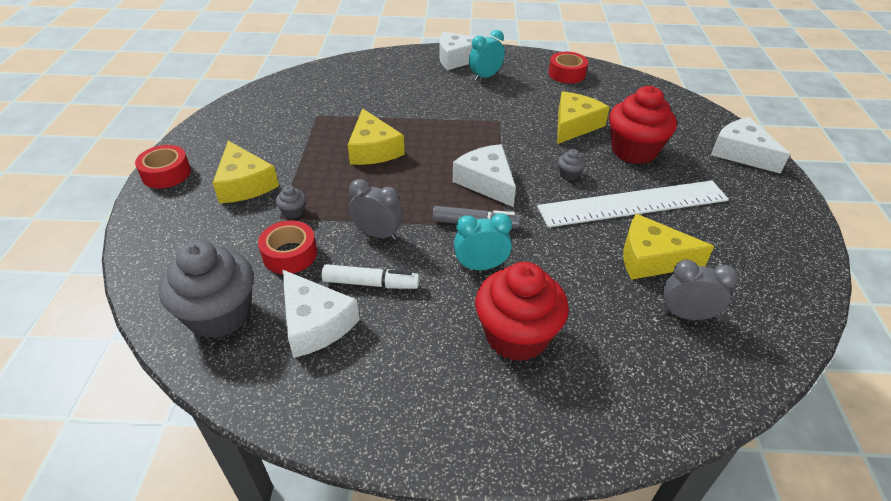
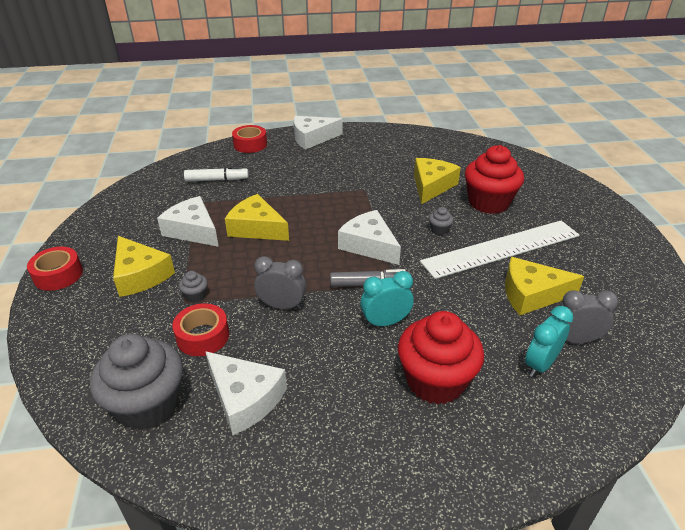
camera: 10 degrees left, 5 degrees down
white marker [322,264,420,289] -> white marker moved to [184,166,249,181]
yellow cheese [348,108,405,165] -> yellow cheese turned 150 degrees clockwise [225,194,289,241]
turquoise clock [469,30,505,81] -> turquoise clock moved to [525,306,573,377]
red tape [548,52,588,84] -> red tape moved to [232,125,267,153]
white cheese [711,117,790,174] -> white cheese moved to [157,196,219,247]

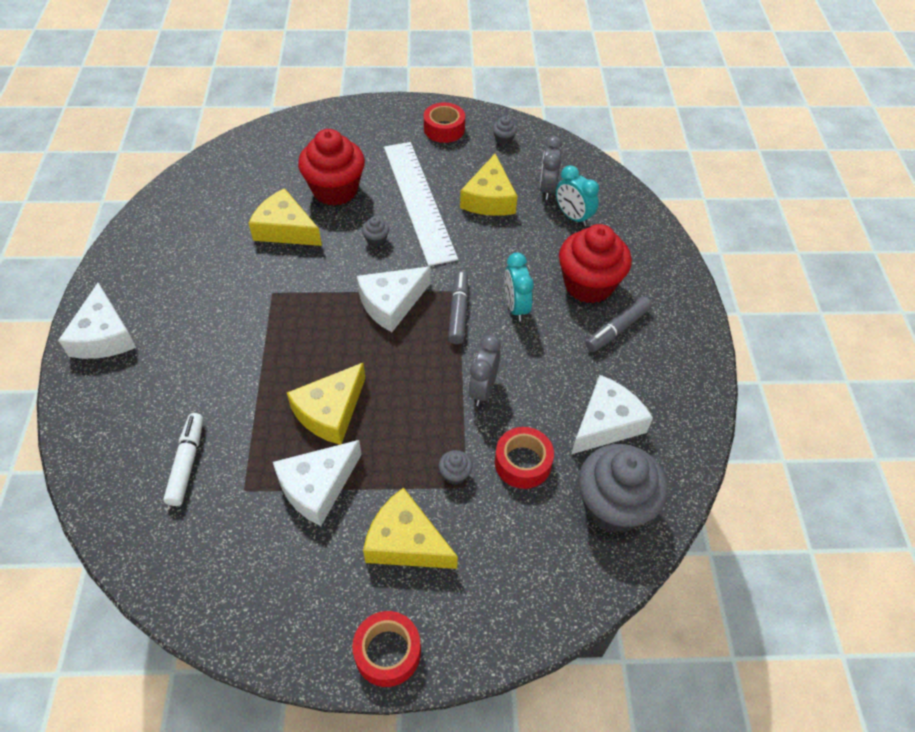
camera: 85 degrees left, 15 degrees up
yellow cheese [113,236,175,297] -> yellow cheese turned 120 degrees counterclockwise [363,487,458,569]
red tape [232,125,267,153] -> red tape moved to [424,102,465,143]
none -> grey cupcake [493,116,517,145]
none -> grey marker [586,296,652,352]

